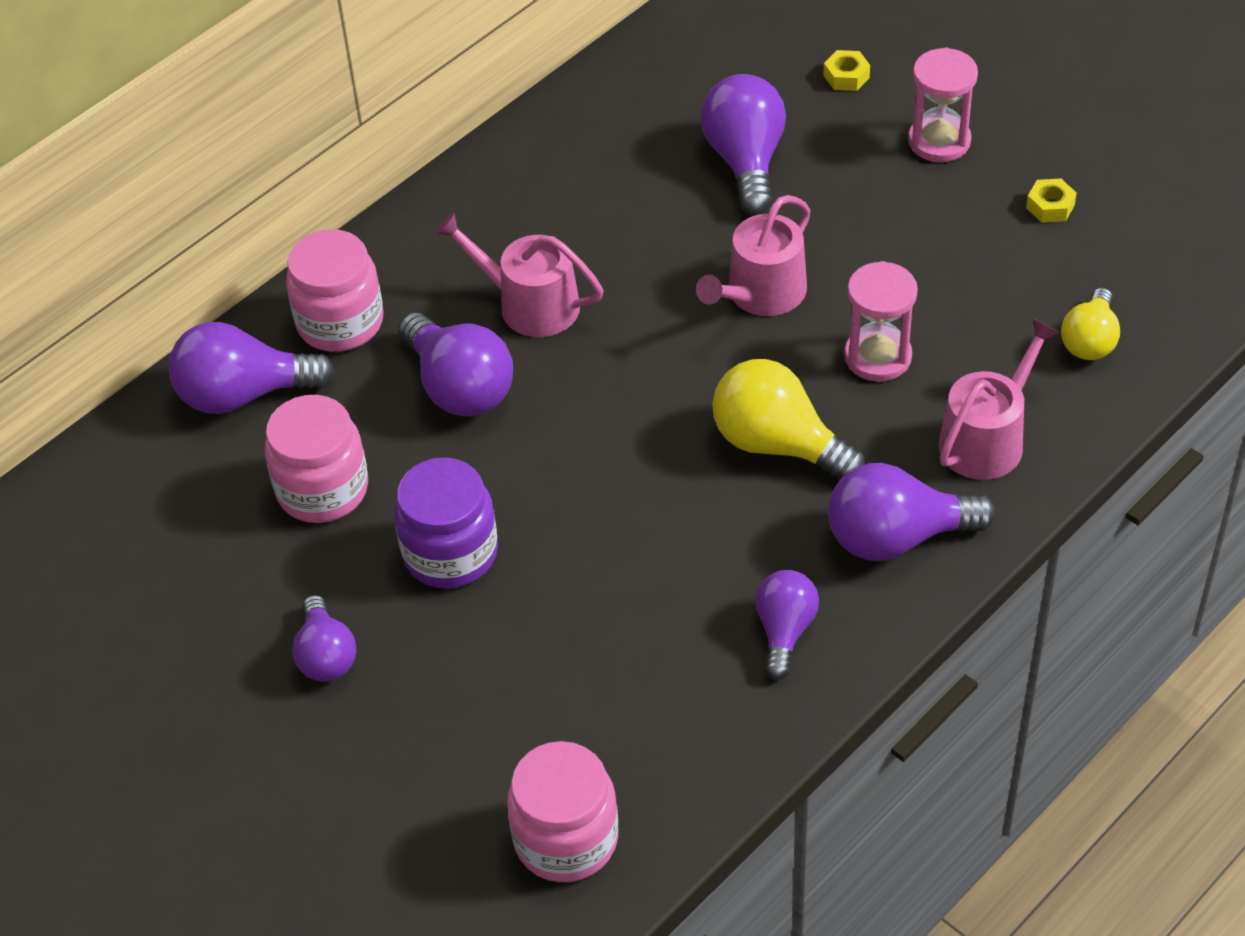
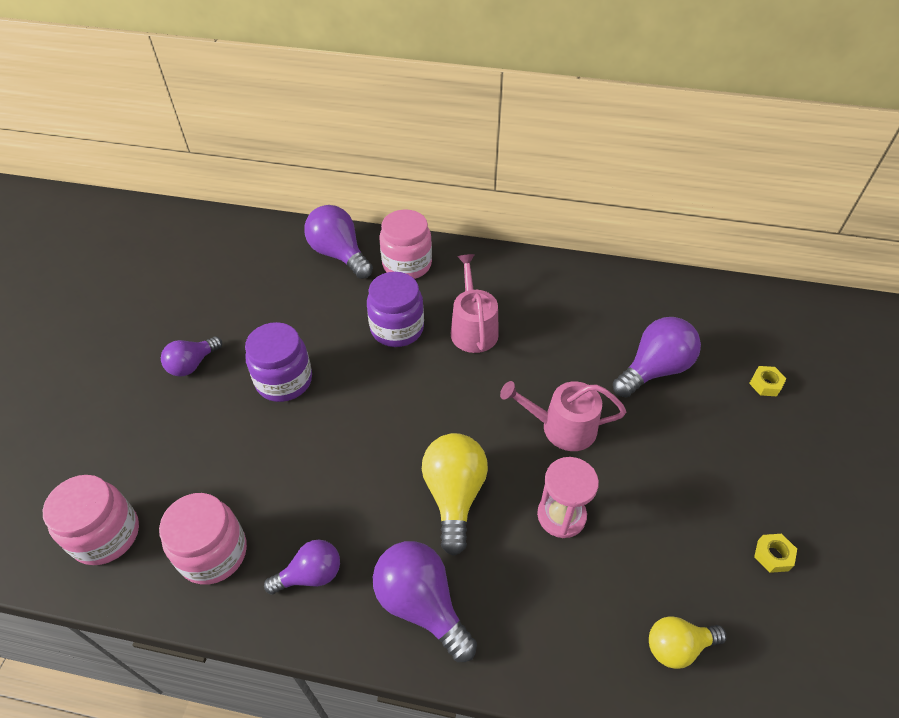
camera: 55 degrees right, 0 degrees up
pink jar [265,395,368,523] -> pink jar moved to [159,493,247,585]
purple light bulb [398,313,513,416] -> purple jar [367,272,424,347]
pink hourglass [908,48,978,162] -> none
pink watering can [939,319,1060,480] -> none

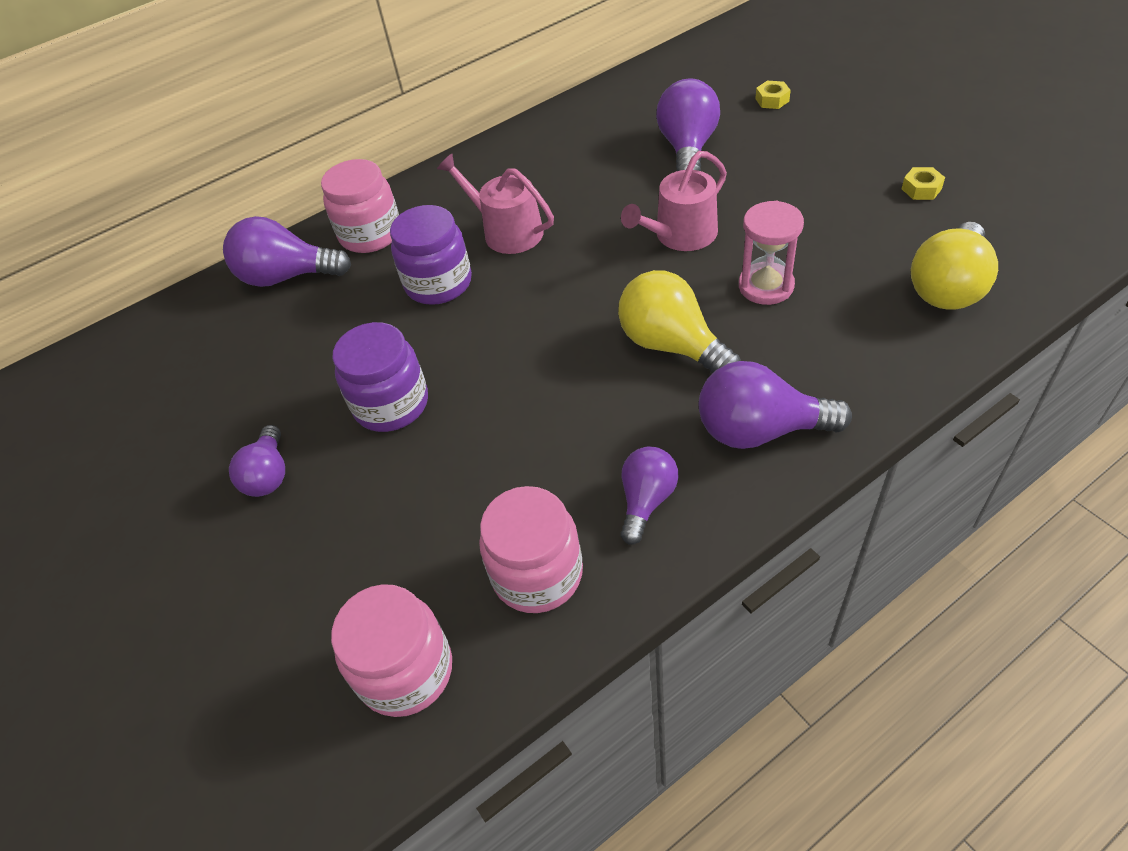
camera: 40 degrees left, 0 degrees up
yellow light bulb [649,616,727,669] -> yellow light bulb [911,222,998,310], size x1.58

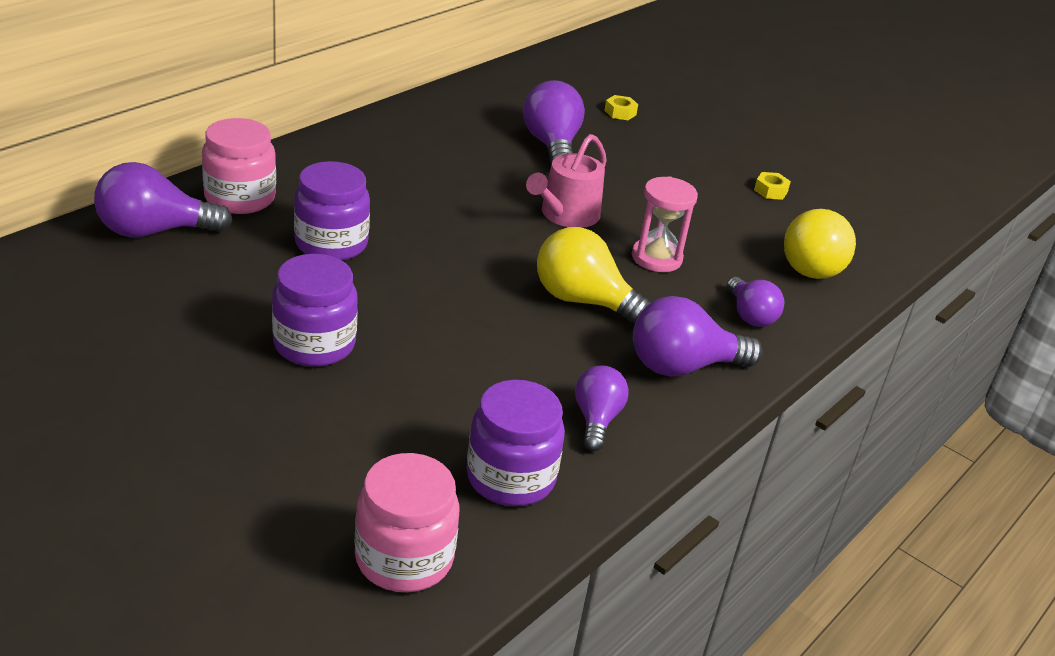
camera: 25 degrees left, 15 degrees down
purple light bulb [229,425,285,497] -> purple light bulb moved to [727,277,784,327]
pink watering can [437,154,554,254] -> none
pink jar [479,486,583,613] -> purple jar [467,380,565,506]

